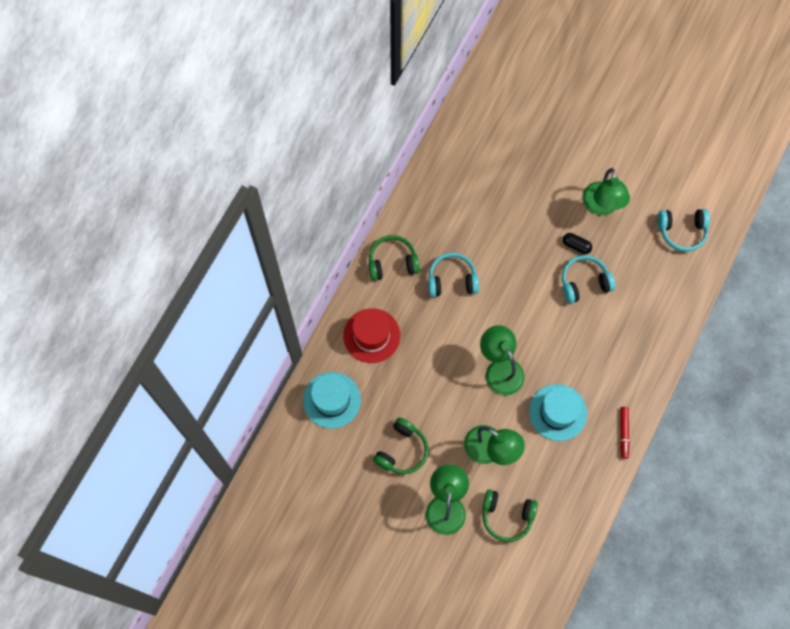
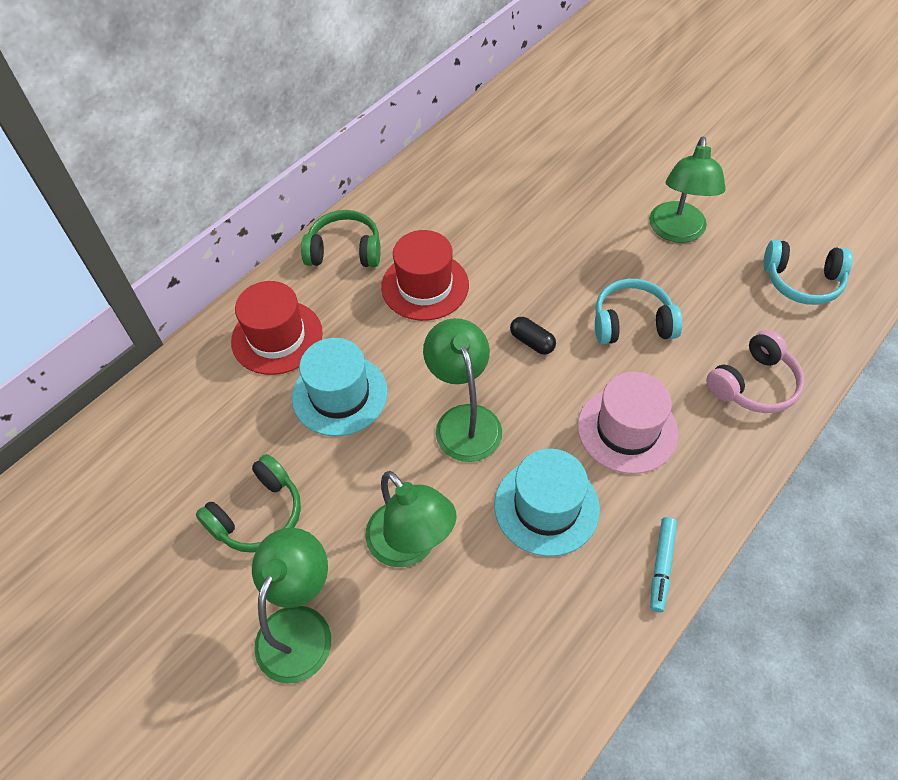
camera: 15 degrees right, 15 degrees down
turquoise hat [303,372,361,429] -> turquoise hat moved to [292,338,388,436]
turquoise headphones [428,253,479,297] -> red hat [381,230,469,321]
green headphones [483,489,538,542] -> none
black capsule [563,233,592,254] -> black capsule moved to [510,317,556,355]
red marker [620,407,630,459] -> turquoise marker [650,517,677,612]
none -> pink hat [578,372,678,474]
none -> pink headphones [706,329,805,413]

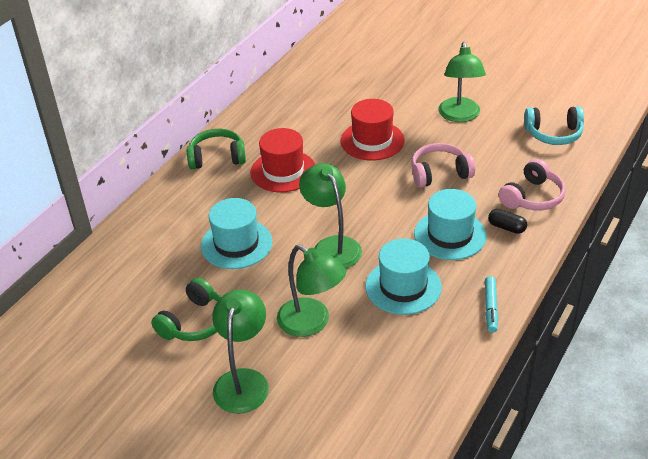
camera: 10 degrees left, 15 degrees down
red hat [231,281,323,375] -> red hat moved to [340,99,404,161]
black capsule [510,317,556,355] -> black capsule moved to [488,209,527,234]
pink hat [578,372,678,474] -> turquoise hat [414,189,487,260]
turquoise headphones [595,279,683,344] -> pink headphones [411,143,475,188]

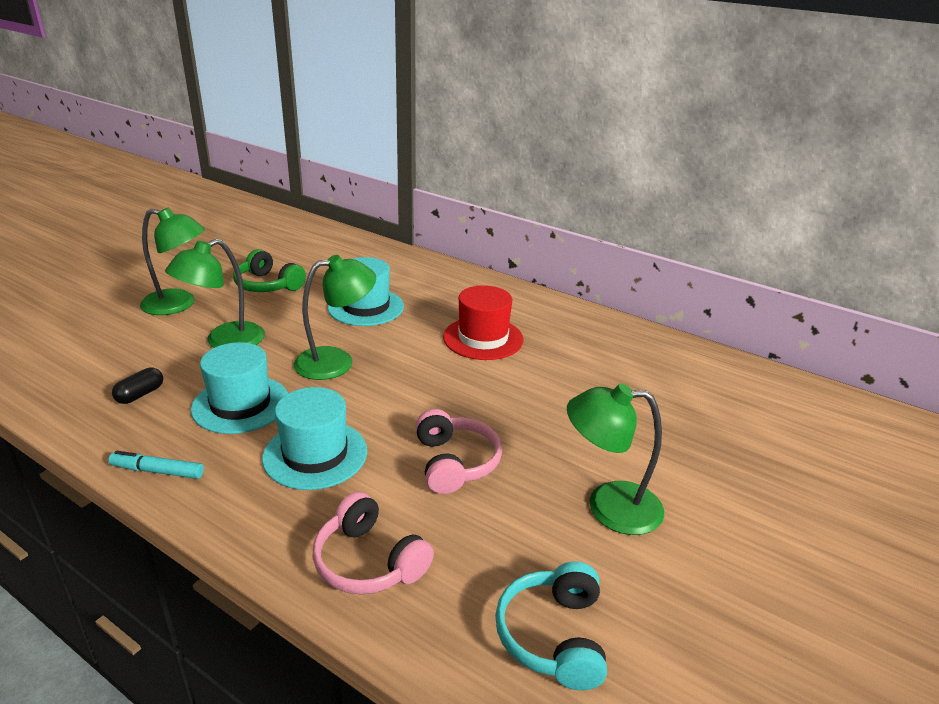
camera: 90 degrees right, 10 degrees down
green headphones [187,129,246,169] -> none
red hat [340,99,404,161] -> none
black capsule [488,209,527,234] -> black capsule moved to [112,367,163,404]

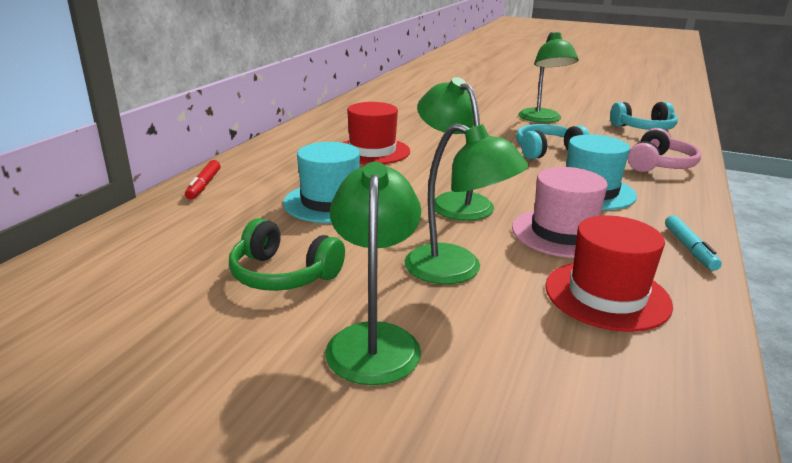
camera: 100 degrees left, 5 degrees down
black capsule [112,367,163,404] -> red hat [545,215,673,332]
turquoise hat [191,342,288,434] -> pink hat [512,167,608,258]
green headphones [233,249,306,292] -> green headphones turned 90 degrees clockwise [229,218,345,291]
pink headphones [415,409,502,494] -> turquoise headphones [516,124,590,159]
none -> red marker [185,160,220,199]

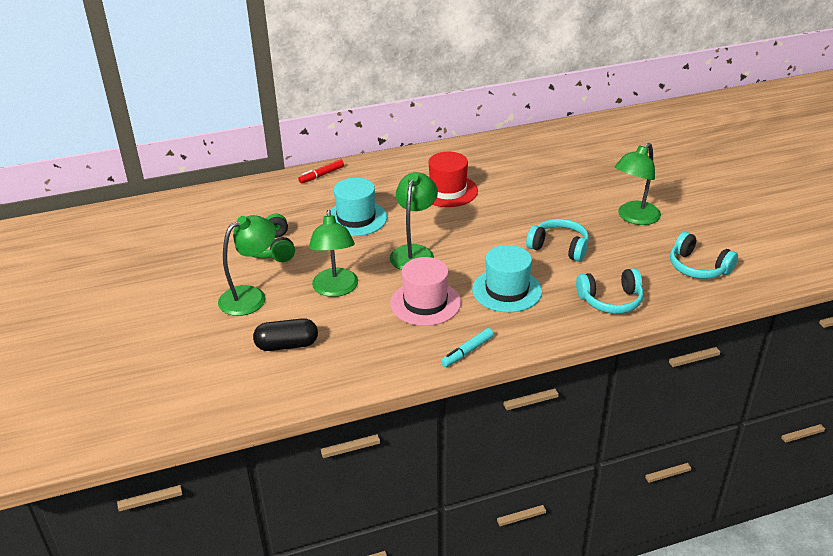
camera: 50 degrees right, 10 degrees up
red hat [545,215,673,332] -> none
pink headphones [628,128,701,172] -> turquoise headphones [576,268,644,314]
none -> black capsule [253,318,318,351]

